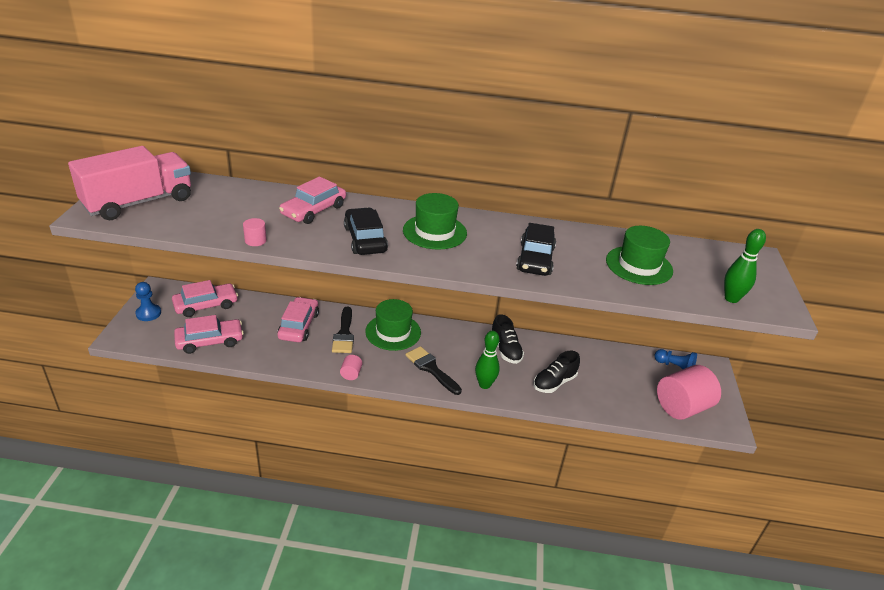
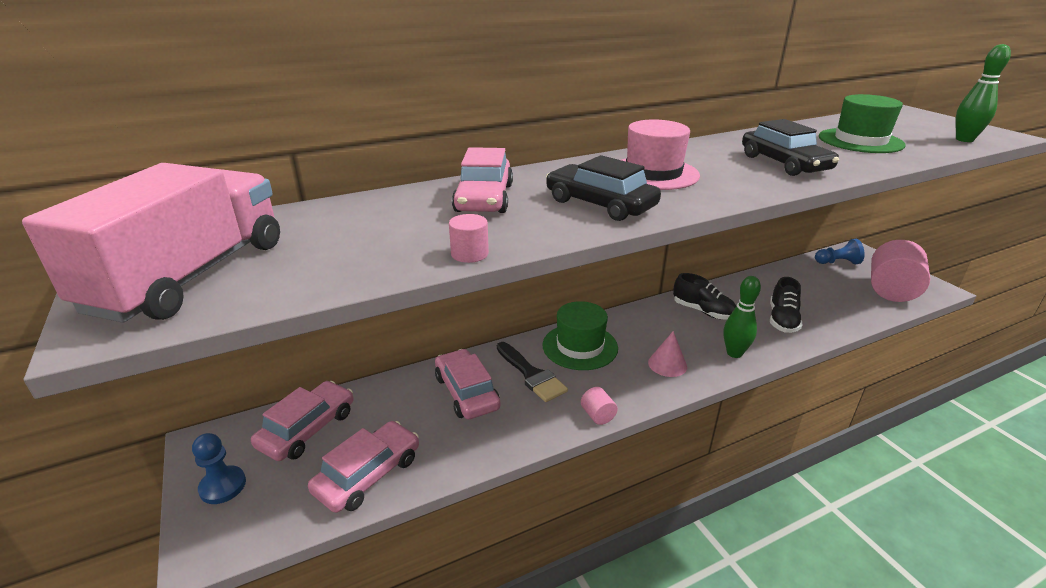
camera: 30 degrees left, 5 degrees down
green hat [403,193,467,250] -> pink hat [622,120,700,190]
black brush [405,346,462,395] -> pink cone [648,331,687,377]

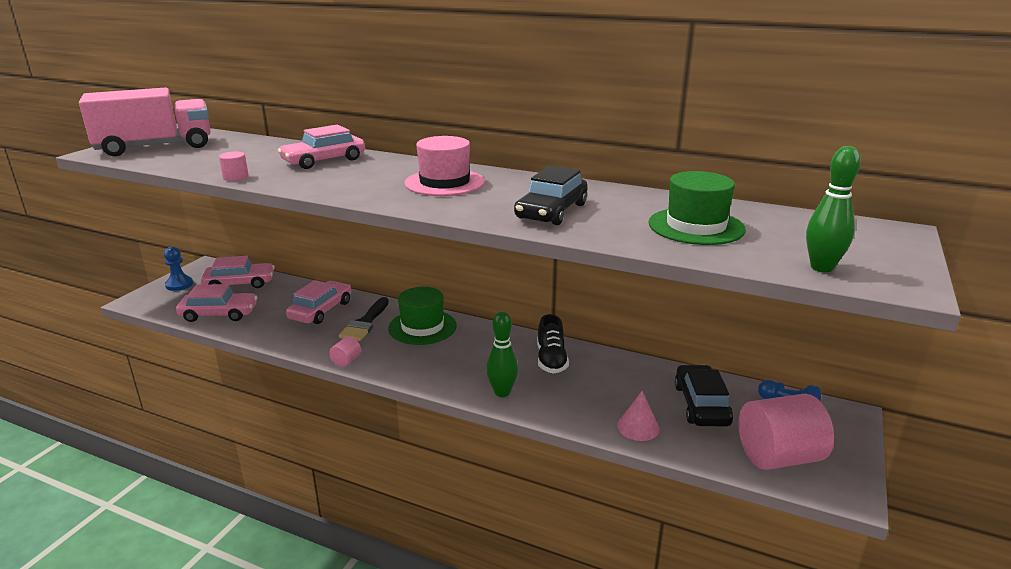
camera: 50 degrees right, 5 degrees down
black car [546,155,661,221] -> black car moved to [675,365,733,426]
pink cone [648,331,687,377] -> pink cone moved to [617,391,659,441]
black shoe [770,277,802,333] -> none

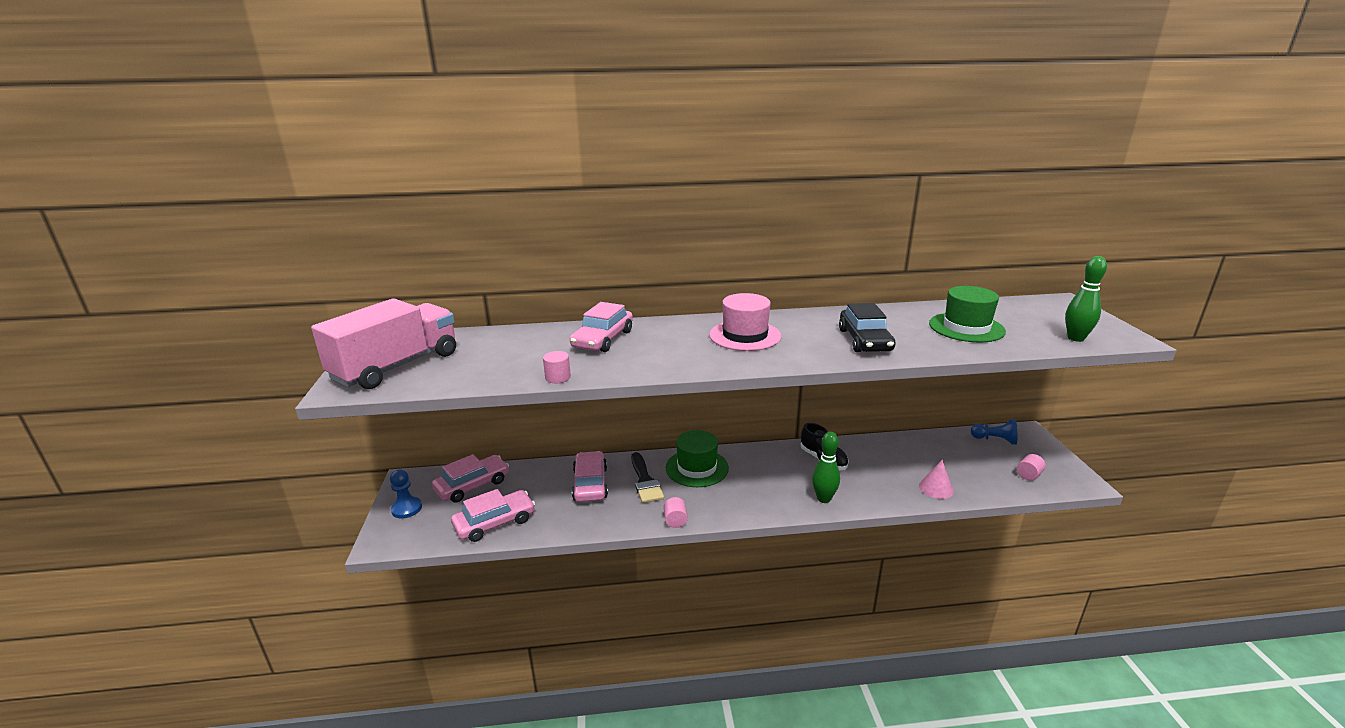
camera: 30 degrees left, 0 degrees up
black car [675,365,733,426] -> none
pink cylinder [738,394,834,470] -> pink cylinder [1017,454,1046,480], size x0.43

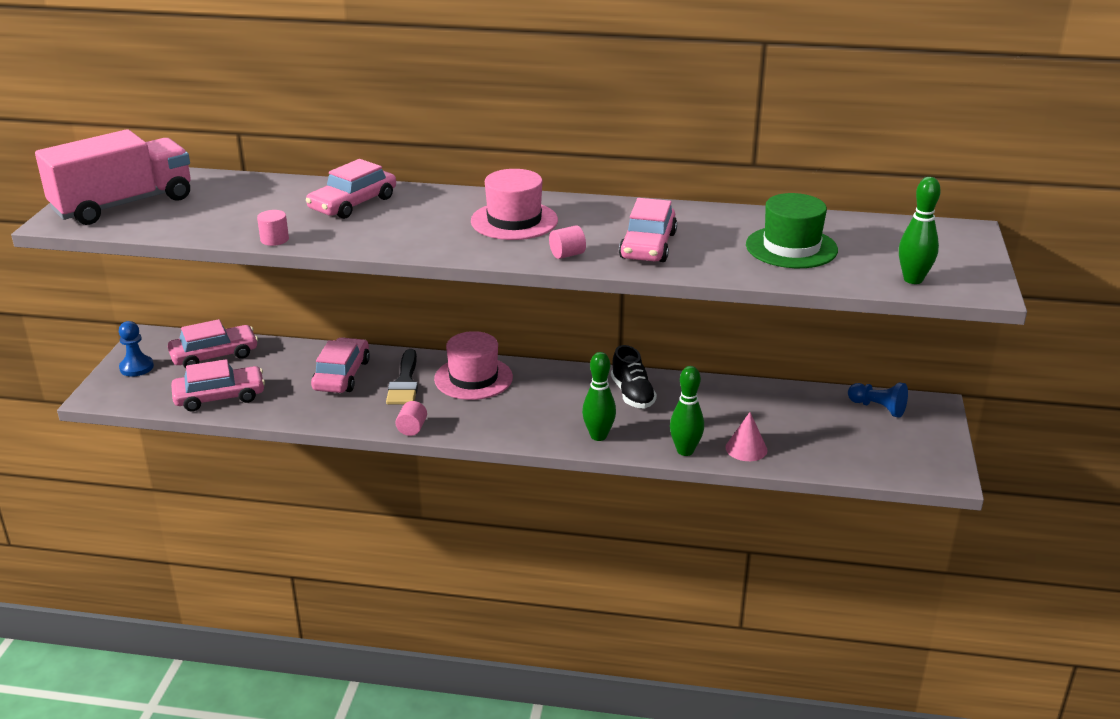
camera: 15 degrees right, 5 degrees up
green hat [666,430,729,487] -> pink hat [434,331,513,400]
black car [839,303,896,352] -> pink car [619,198,677,262]
pink cylinder [1017,454,1046,480] -> pink cylinder moved to [549,225,586,259]
none -> green bowling pin [670,366,704,456]

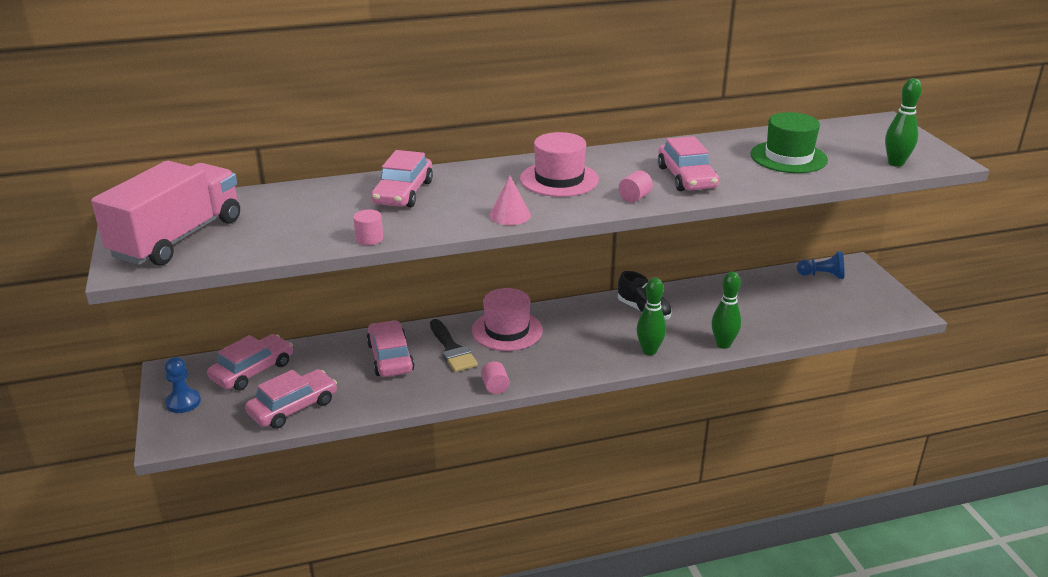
camera: 25 degrees left, 0 degrees up
pink cone [725,412,767,461] -> pink cone moved to [490,175,531,225]

